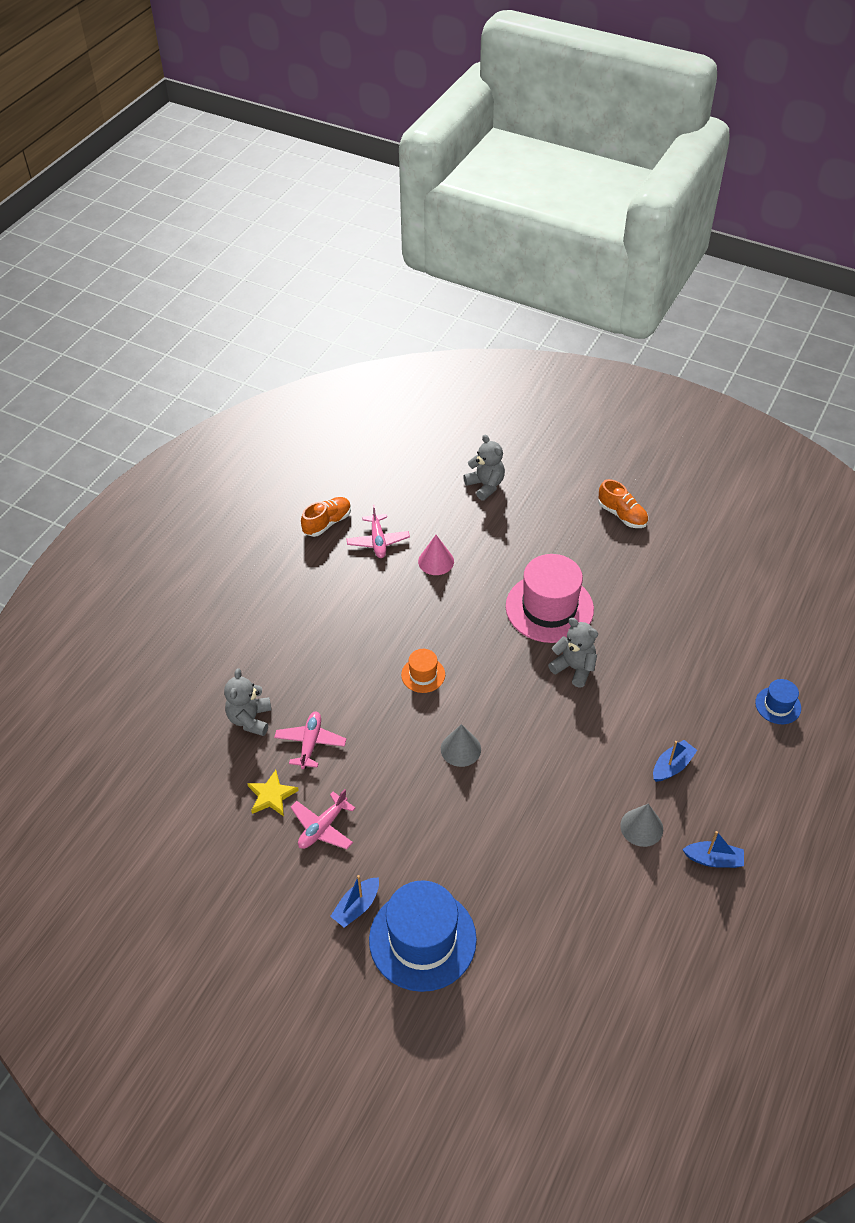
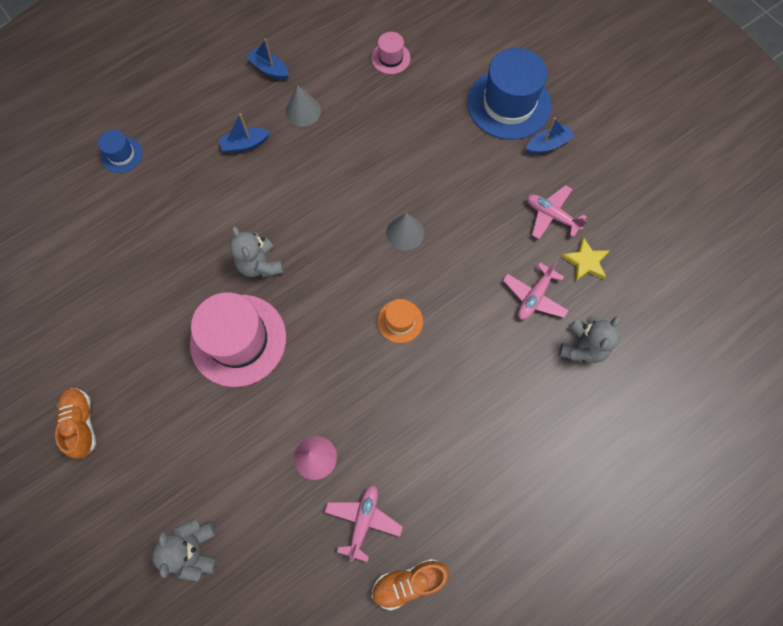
camera: 155 degrees left, 20 degrees up
pink plane [291,789,355,849] -> pink plane turned 120 degrees counterclockwise [527,185,587,239]
none -> pink hat [371,32,410,74]

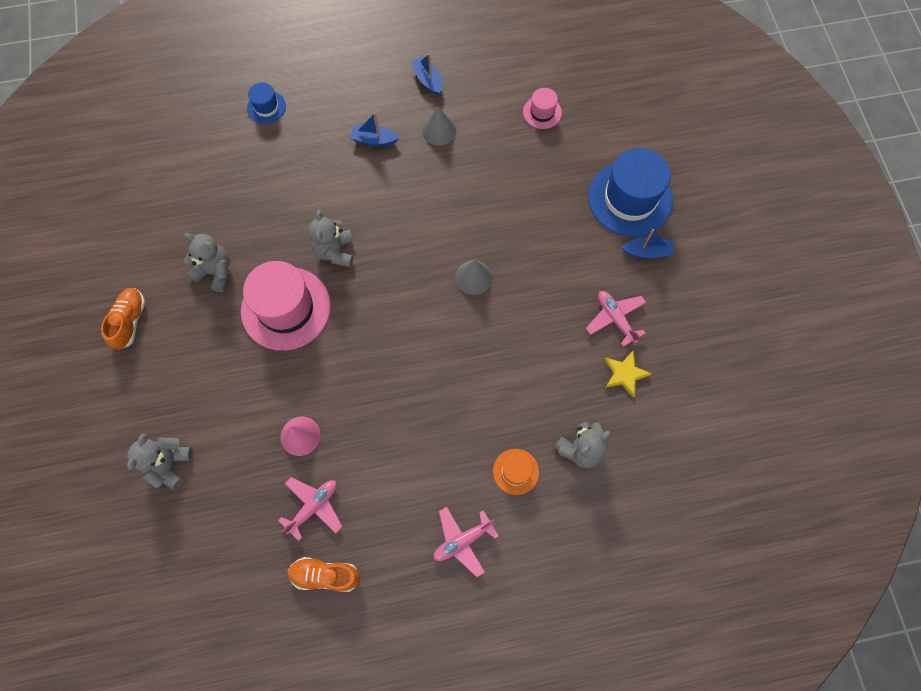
camera: 25 degrees right, 0 degrees up
orange hat [378,299,423,343] -> orange hat moved to [493,449,539,495]
pink plane [503,261,569,320] -> pink plane moved to [433,507,499,577]
none -> grey teddy bear [184,233,230,292]

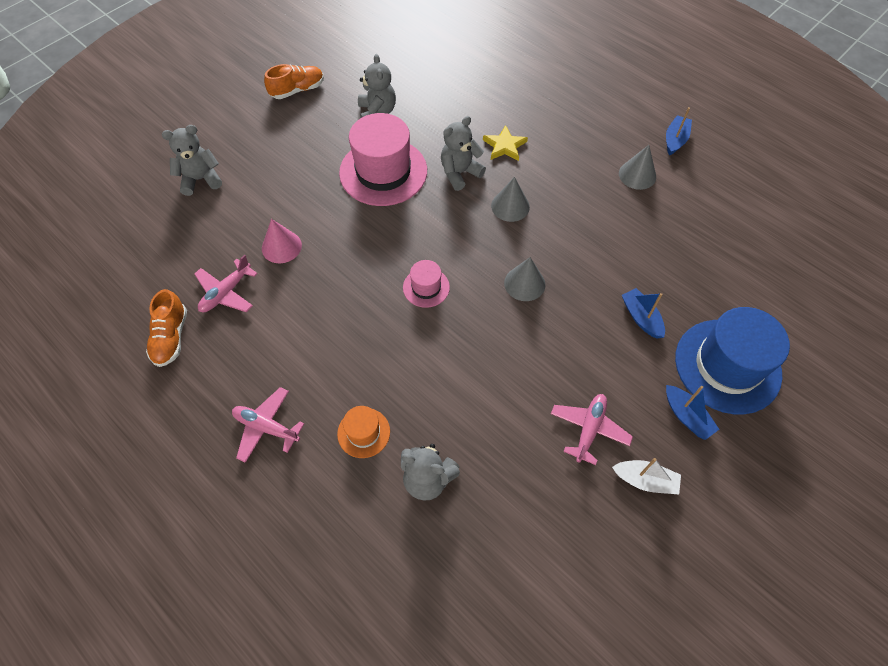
camera: 55 degrees right, 10 degrees down
blue hat [247,83,286,124] -> none
pink plane [278,477,342,541] -> pink plane turned 120 degrees clockwise [194,254,258,312]
orange shoe [288,557,360,592] -> orange shoe turned 150 degrees counterclockwise [146,289,187,367]
blue boat [350,113,399,146] -> blue boat moved to [622,288,665,339]
pink hat [523,88,562,129] -> pink hat moved to [403,260,450,308]
yellow star [604,351,652,398] -> yellow star moved to [483,125,528,161]
none -> grey cone [491,177,530,222]
none -> white boat [612,458,681,495]

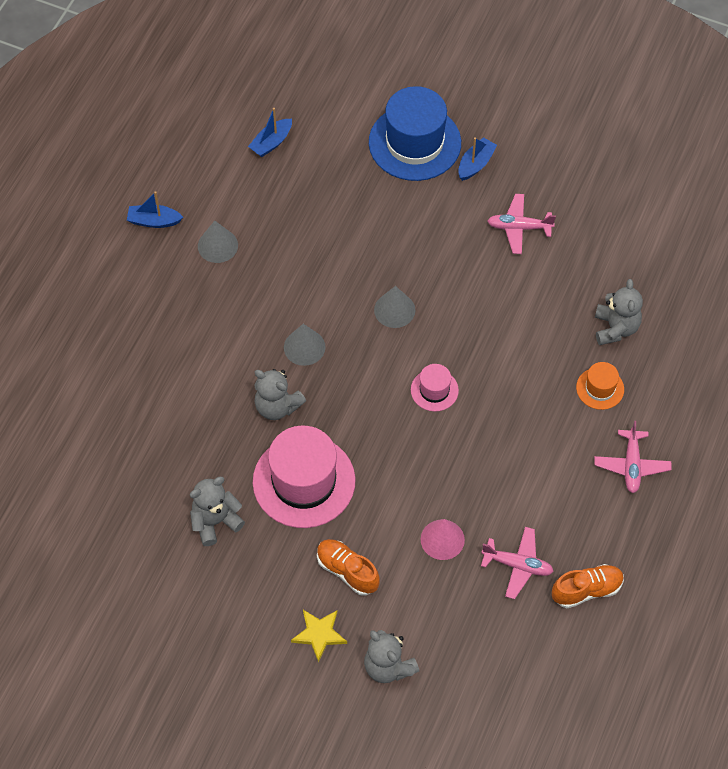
camera: 110 degrees left, 0 degrees up
orange shoe [264,64,324,99] -> orange shoe moved to [317,539,380,596]
yellow star [483,125,528,161] -> yellow star moved to [291,610,347,663]
white boat [612,458,681,495] -> none
blue boat [622,288,665,339] -> blue boat moved to [248,108,292,157]

